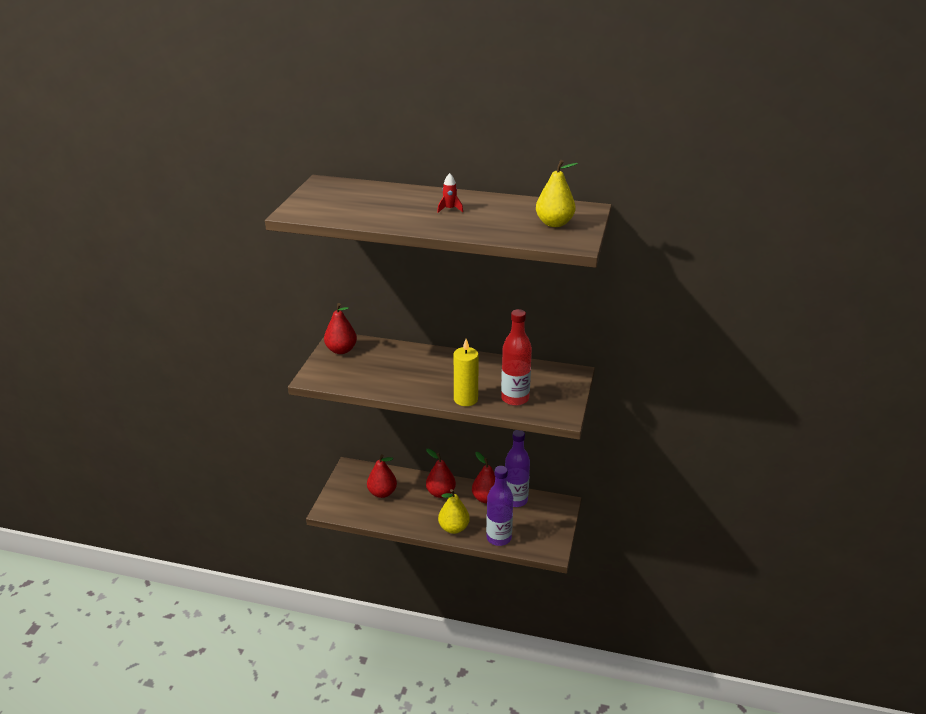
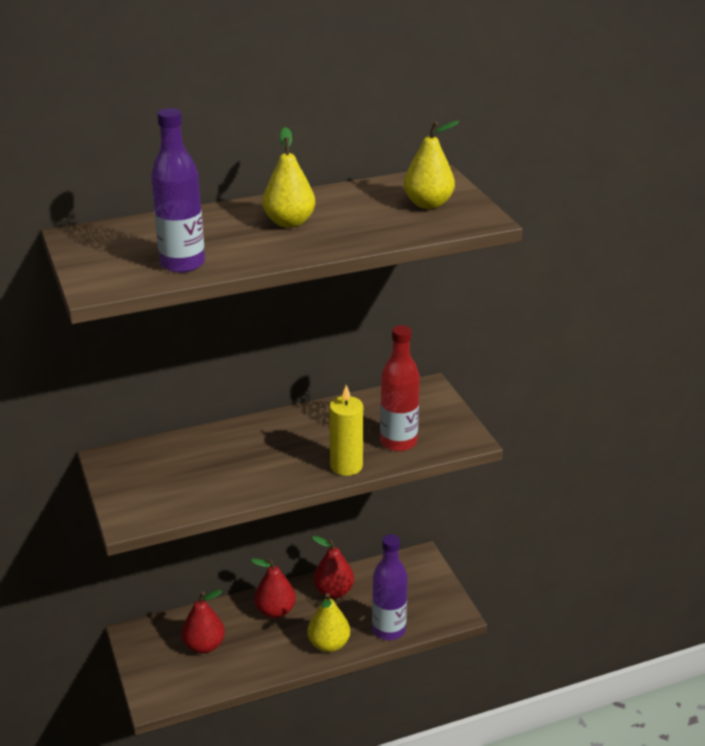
camera: 35 degrees left, 0 degrees up
red pear [324,303,357,354] -> none
red rocket [437,173,463,213] -> yellow pear [263,127,315,228]
purple bottle [505,430,530,507] -> purple bottle moved to [151,108,205,273]

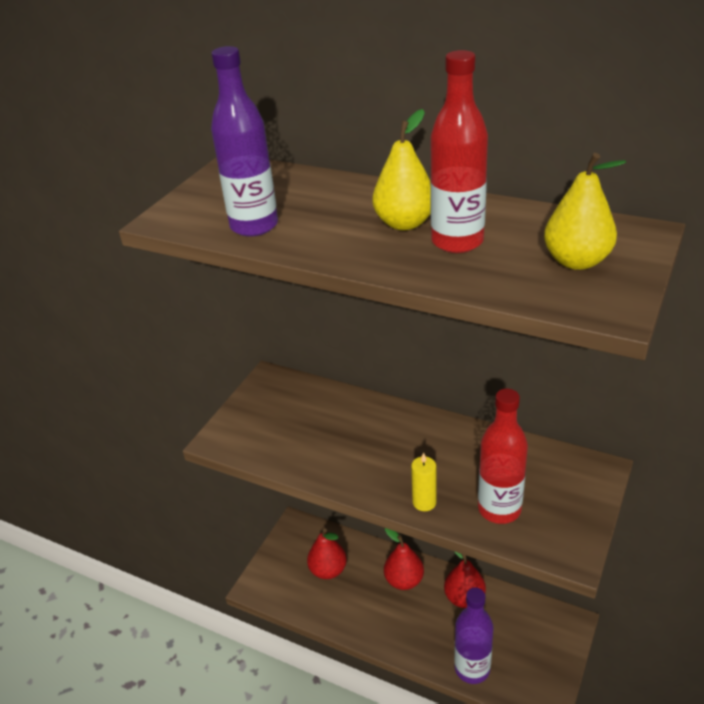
camera: 50 degrees right, 5 degrees up
yellow pear [308,593,350,652] -> none
yellow candle [329,385,363,476] -> yellow candle [411,452,437,511], size x0.66
none -> red bottle [430,50,488,253]

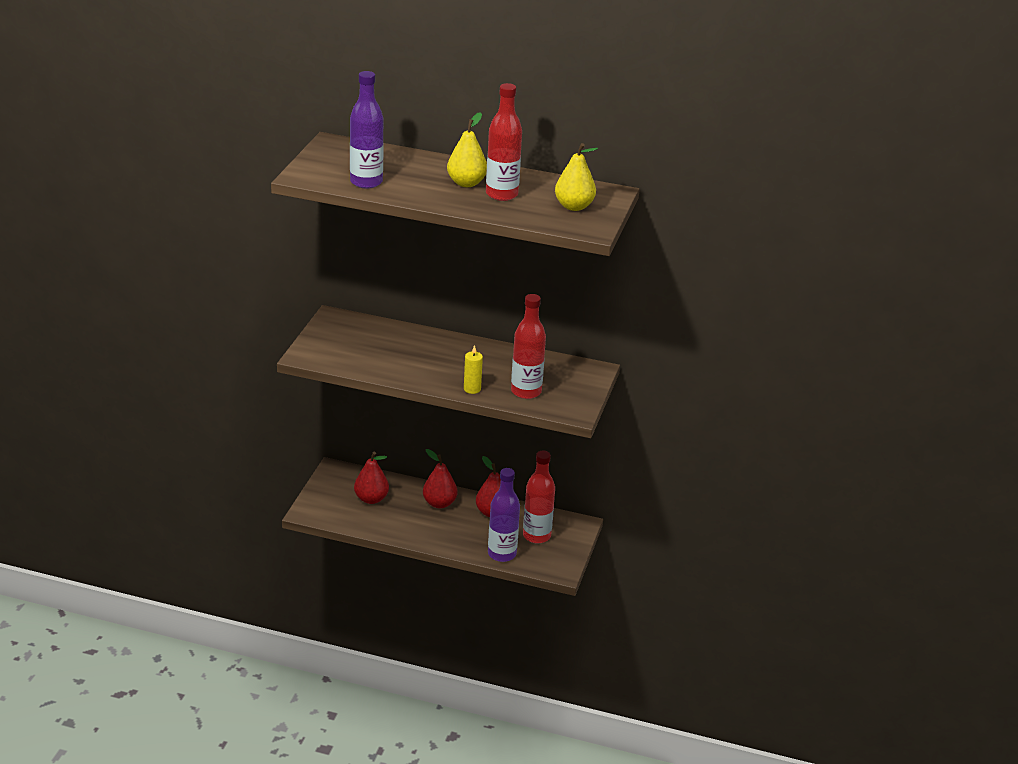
camera: 15 degrees left, 5 degrees down
none -> red bottle [523,451,555,543]

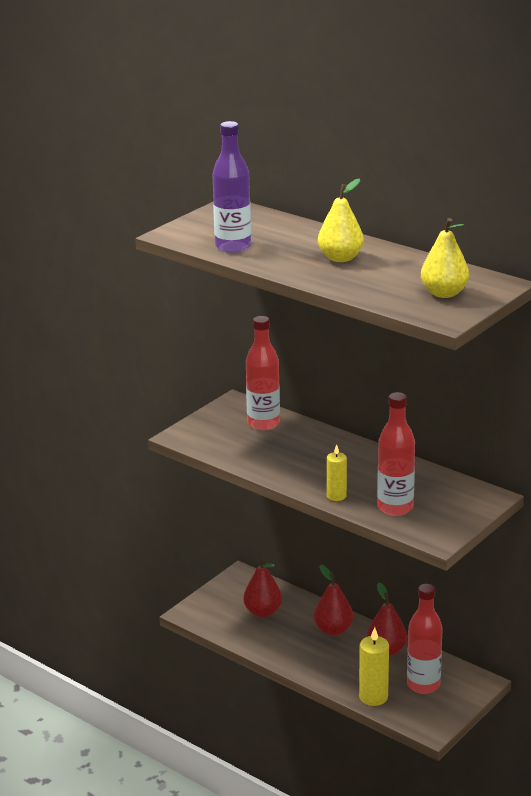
camera: 25 degrees right, 5 degrees down
red bottle [486,83,522,201] -> red bottle moved to [246,316,280,430]
purple bottle [488,468,520,562] -> yellow candle [359,627,389,706]

